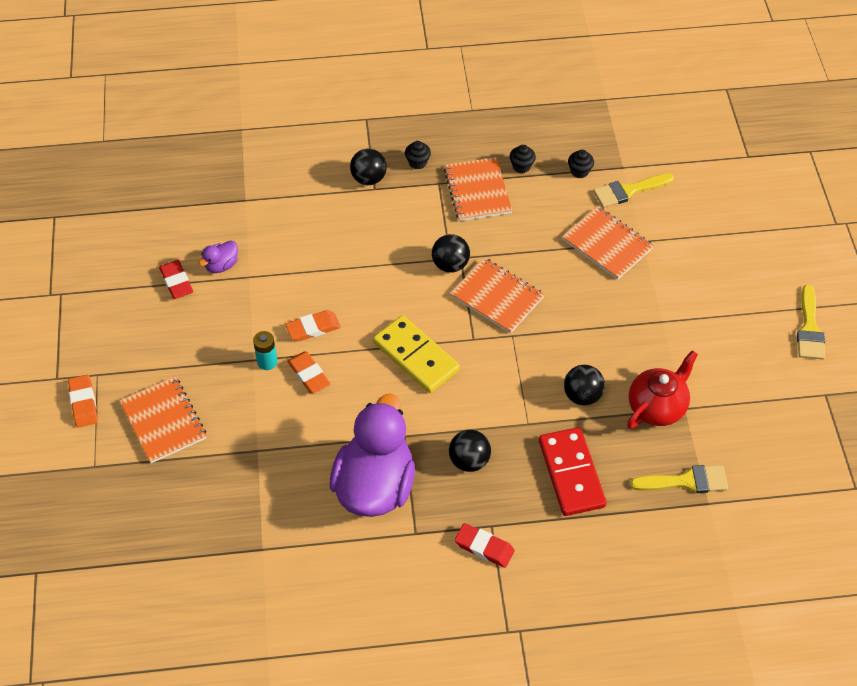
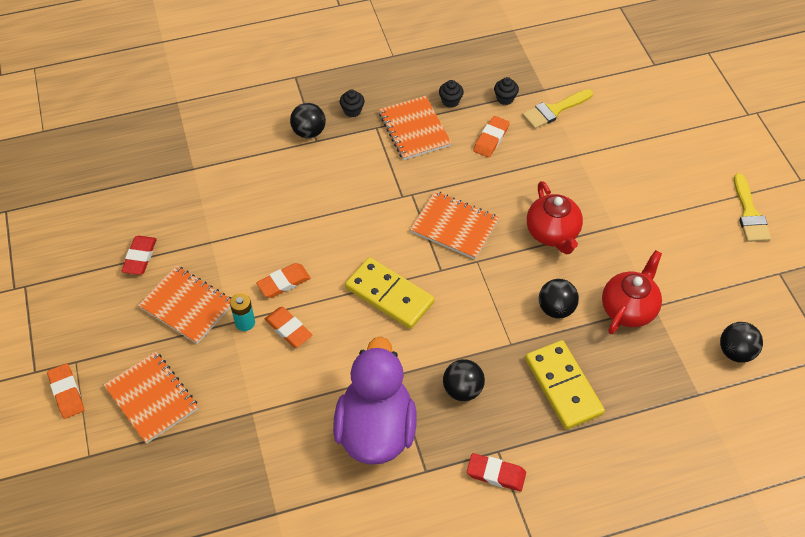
camera: 10 degrees left, 0 degrees up
red eraser [159,260,193,299] -> red eraser turned 45 degrees clockwise [121,236,157,275]
purple duck [198,241,238,273] -> none
black ball [432,234,470,272] -> black ball moved to [720,322,763,363]
red domino [539,427,607,516] -> yellow domino [525,340,605,430]
orange notebook [562,206,654,280] -> orange notebook moved to [138,265,231,344]
yellow brush [630,465,728,493] -> none
none -> orange eraser [473,116,510,158]
none -> red teapot [527,181,583,254]

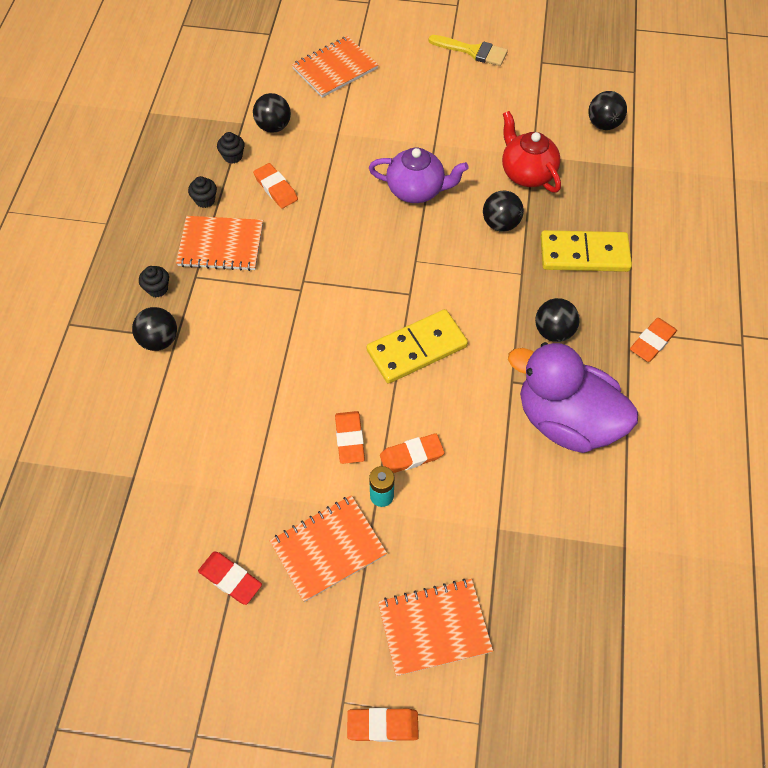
camera: 65 degrees left, 5 degrees up
orange notebook [410,191,499,259] -> orange notebook moved to [292,36,378,98]
red eraser [467,453,526,491] -> orange eraser [630,318,677,362]
yellow brush [522,89,593,129] -> black ball [253,93,291,133]
red teapot [527,181,583,254] -> purple teapot [369,148,469,203]

